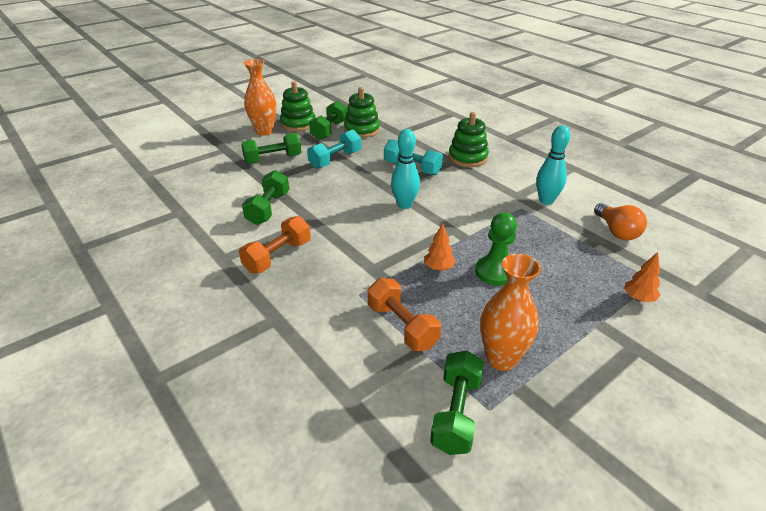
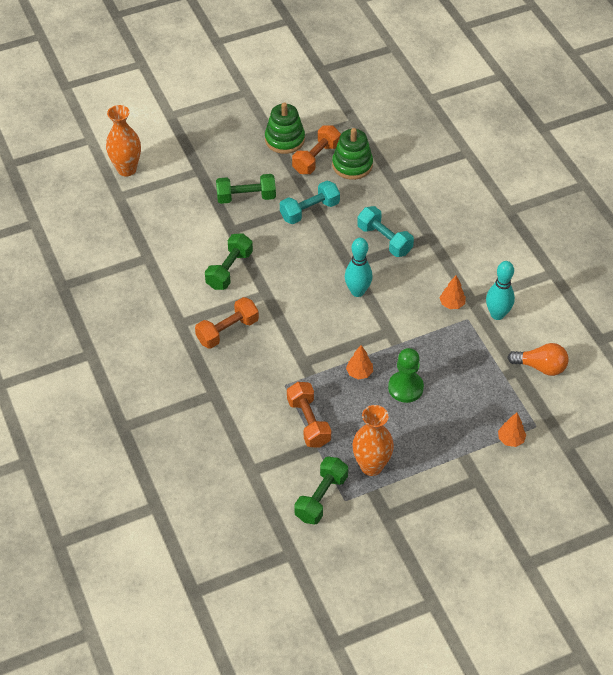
camera: 15 degrees right, 15 degrees up
orange vase [244,59,276,136] -> orange vase moved to [106,105,141,176]
green dumbbell [309,101,347,140] -> orange dumbbell [292,126,341,174]
green stacking toy [449,112,489,167] -> none
orange light bulb [594,203,647,240] -> orange light bulb turned 75 degrees counterclockwise [507,343,568,376]
none -> orange tree [440,275,466,309]

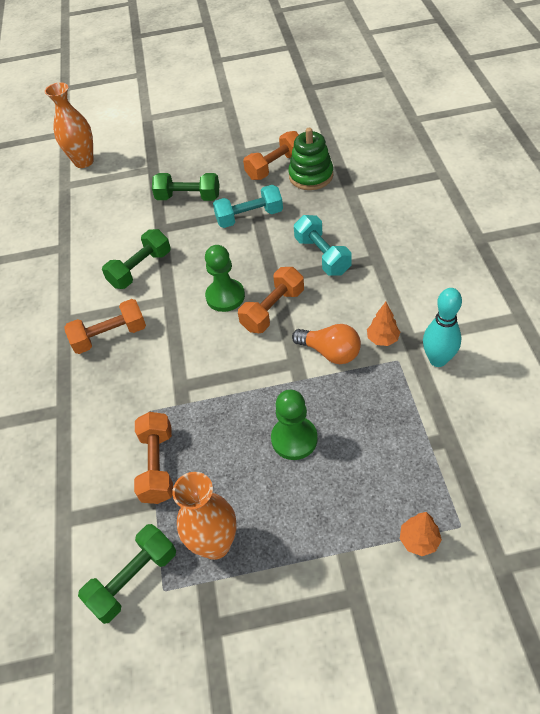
camera: 20 degrees right, 0 degrees up
green stacking toy [265,102,305,154] -> none
turquoise bowling pin [345,238,373,297] -> orange dumbbell [238,267,304,333]
orange tree [346,345,373,379] -> none
orange light bulb [507,343,568,376] -> orange light bulb moved to [292,324,361,364]
none -> green pawn [205,245,245,312]

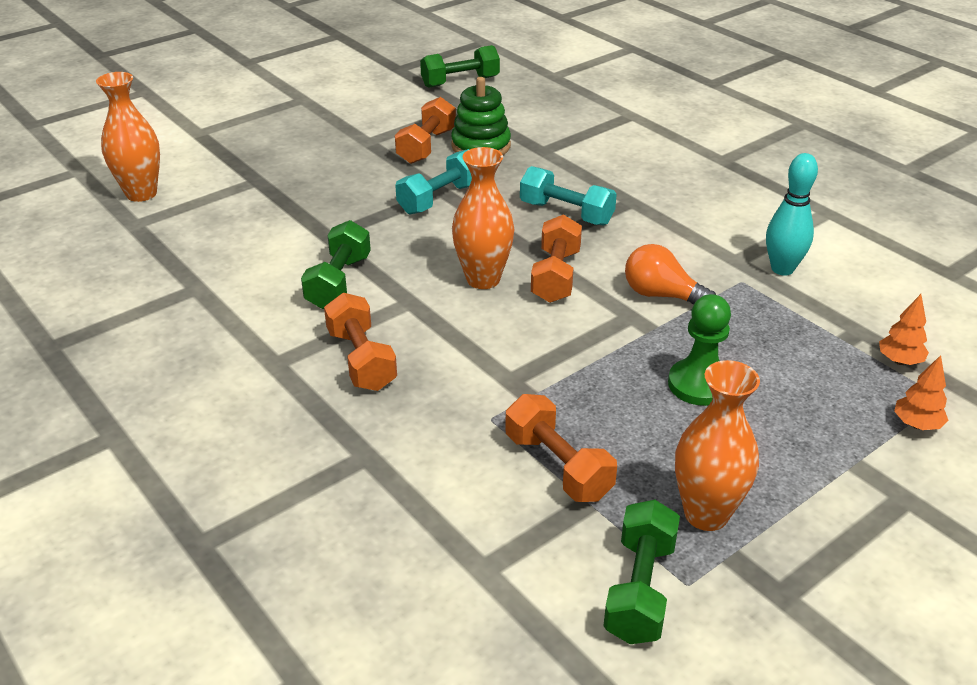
camera: 35 degrees left, 15 degrees down
orange dumbbell [64,299,146,354] -> orange dumbbell turned 60 degrees counterclockwise [324,293,397,391]
green dumbbell [152,173,220,201] -> green dumbbell moved to [420,45,500,88]
green pawn [205,245,245,312] -> orange vase [452,147,514,289]
orange light bulb [292,324,361,364] -> orange light bulb turned 150 degrees counterclockwise [625,244,716,304]
orange tree [367,302,400,346] -> orange tree moved to [879,294,929,365]

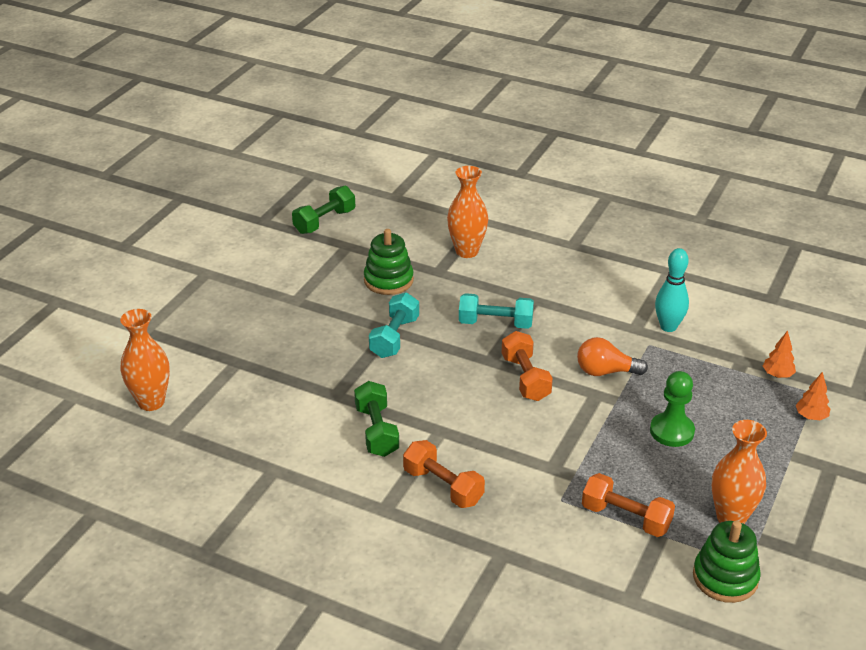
camera: 25 degrees left, 0 degrees up
orange dumbbell [395,97,456,164] -> none
orange vase [452,147,514,289] -> orange vase moved to [447,166,488,258]
green dumbbell [603,500,680,644] -> green stacking toy [693,521,761,603]

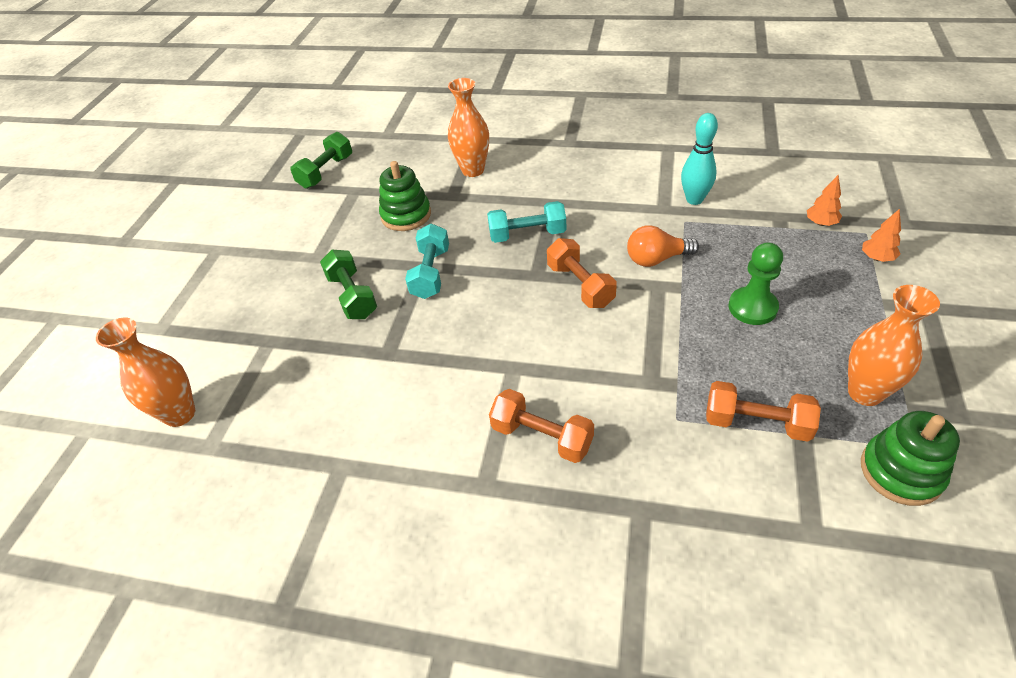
camera: 10 degrees left, 10 degrees up
green dumbbell [354,381,399,457] -> green dumbbell moved to [320,250,377,319]

